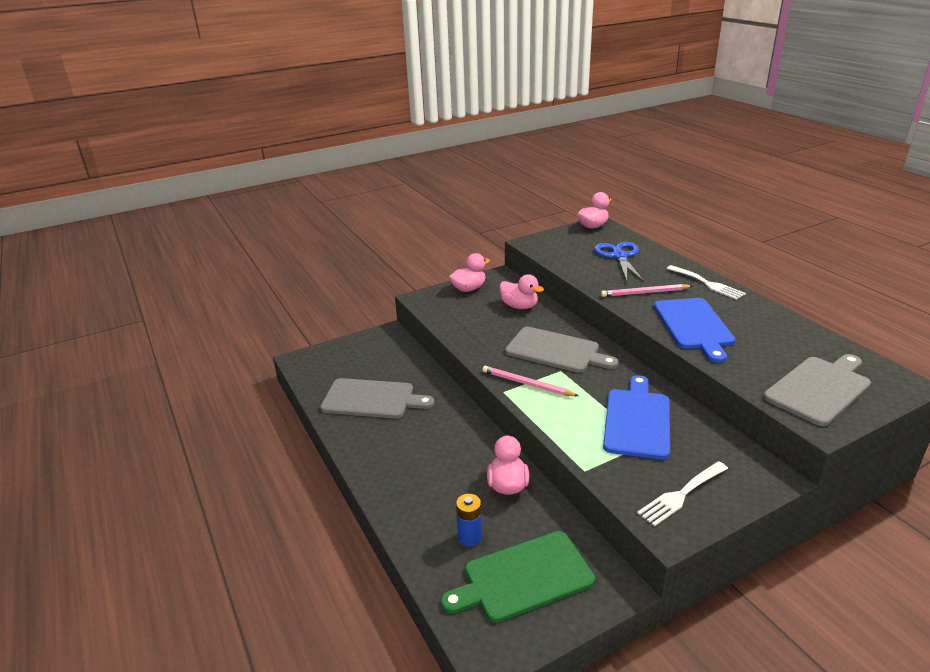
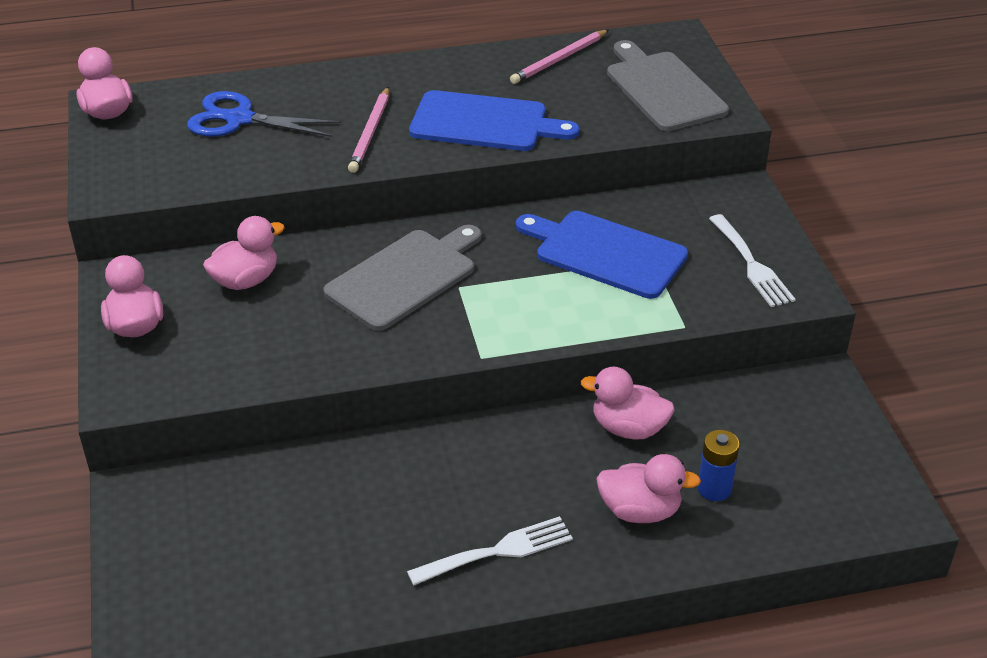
camera: 75 degrees left, 10 degrees up
grey cutting board [320,378,434,419] -> none
green cutting board [441,531,595,622] -> none
pink pencil [482,366,579,396] -> pink pencil moved to [510,29,609,84]
white fork [666,265,746,300] -> white fork moved to [407,516,573,586]
none -> pink duck [596,454,701,523]

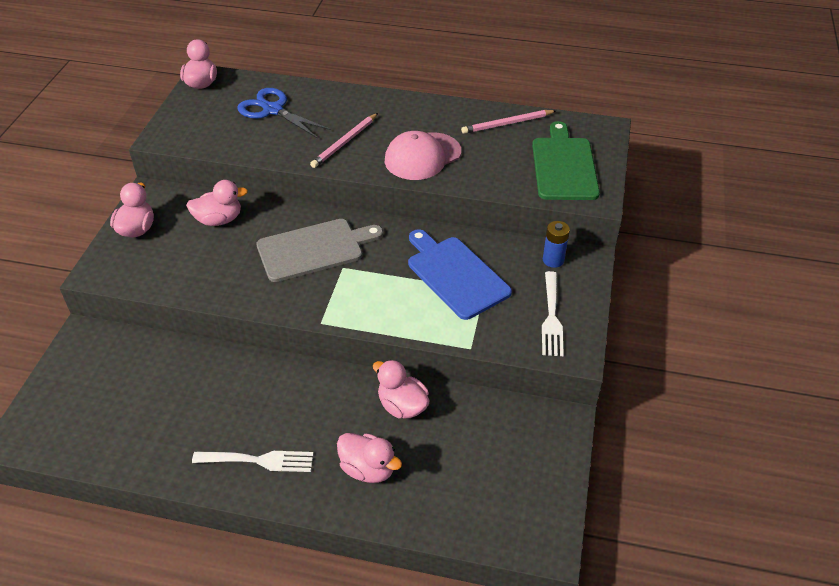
camera: 25 degrees right, 5 degrees up
blue cutting board [409,90,579,151] -> pink cap [385,131,461,180]
grey cutting board [607,40,729,131] -> green cutting board [532,121,600,200]
blue battery [698,430,740,501] -> blue battery moved to [543,221,570,268]

